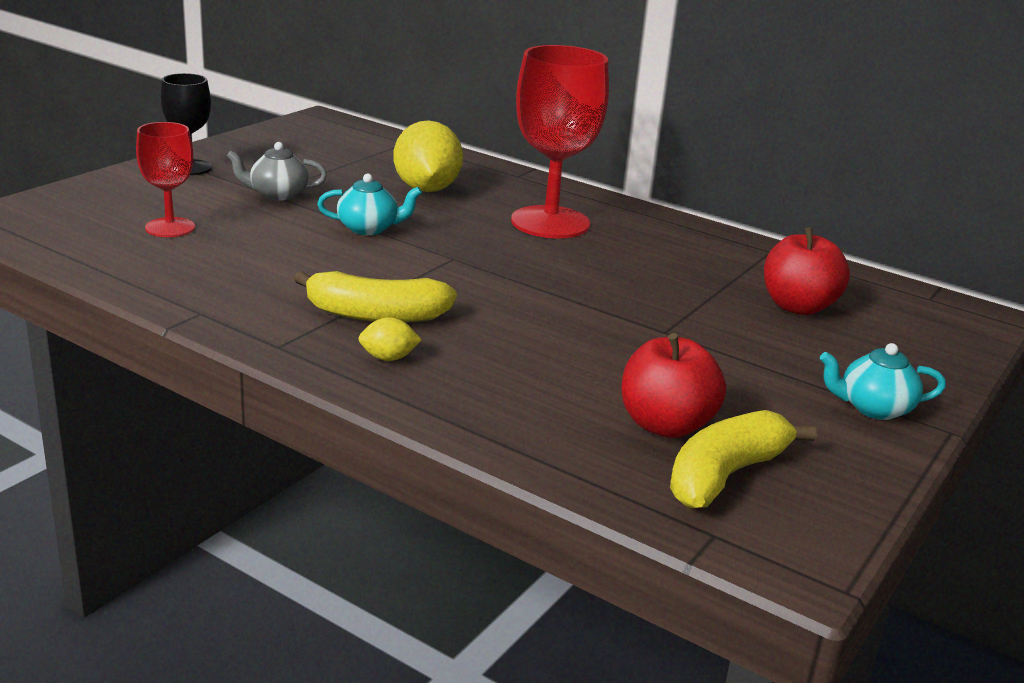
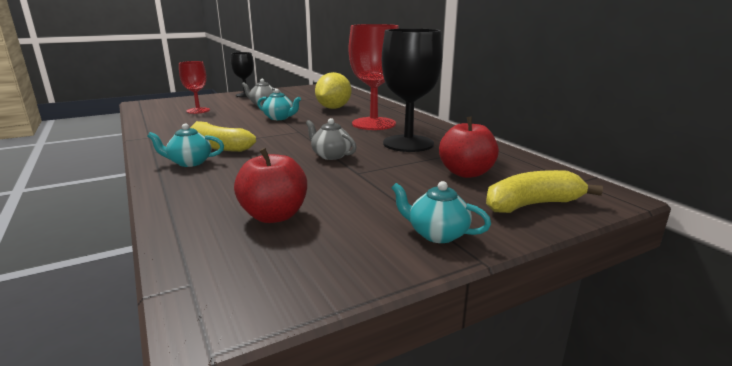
camera: 30 degrees right, 5 degrees down
yellow lemon [358,317,422,361] -> turquoise teapot [147,124,224,167]
yellow banana [670,410,817,509] -> yellow banana moved to [486,170,603,213]
none -> grey teapot [306,118,357,160]
none -> black goblet [382,29,443,152]

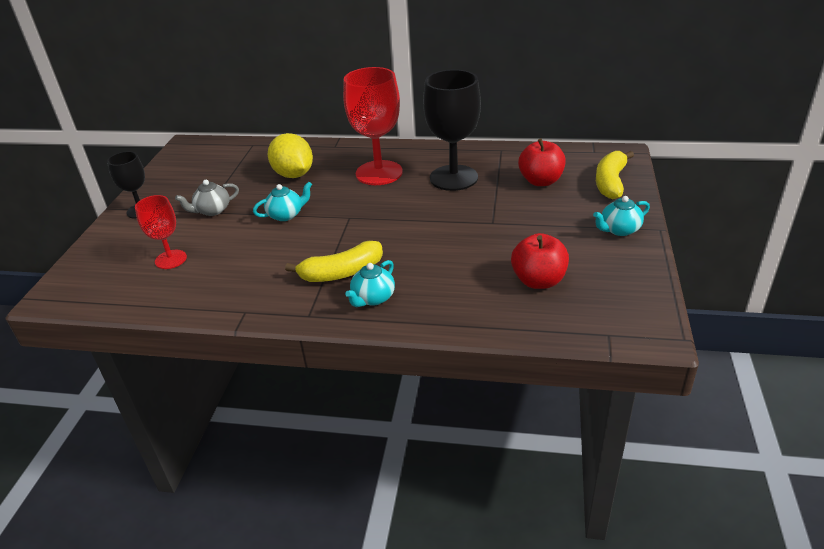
camera: 50 degrees left, 15 degrees up
grey teapot [306,118,357,160] -> none

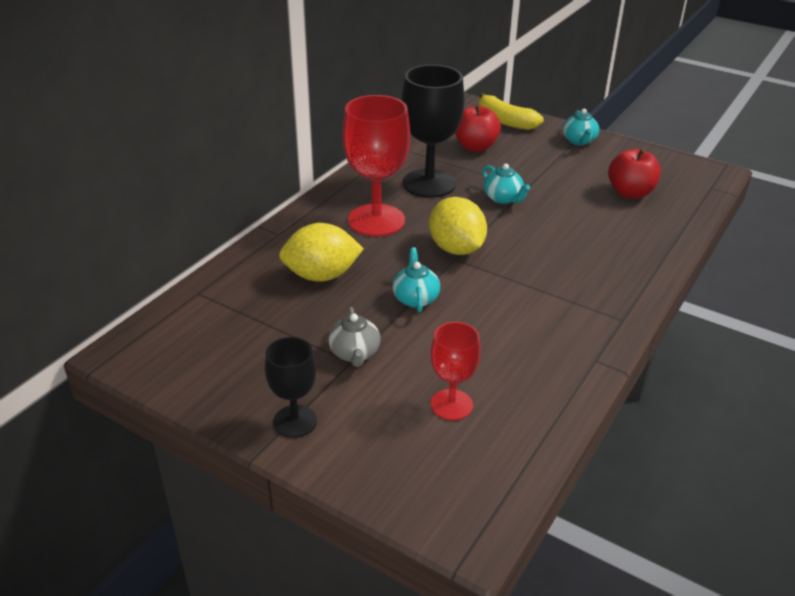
camera: 70 degrees left, 0 degrees up
yellow banana [285,241,383,282] -> none
turquoise teapot [345,260,395,307] -> turquoise teapot moved to [482,164,530,204]
none -> yellow lemon [429,197,487,255]

